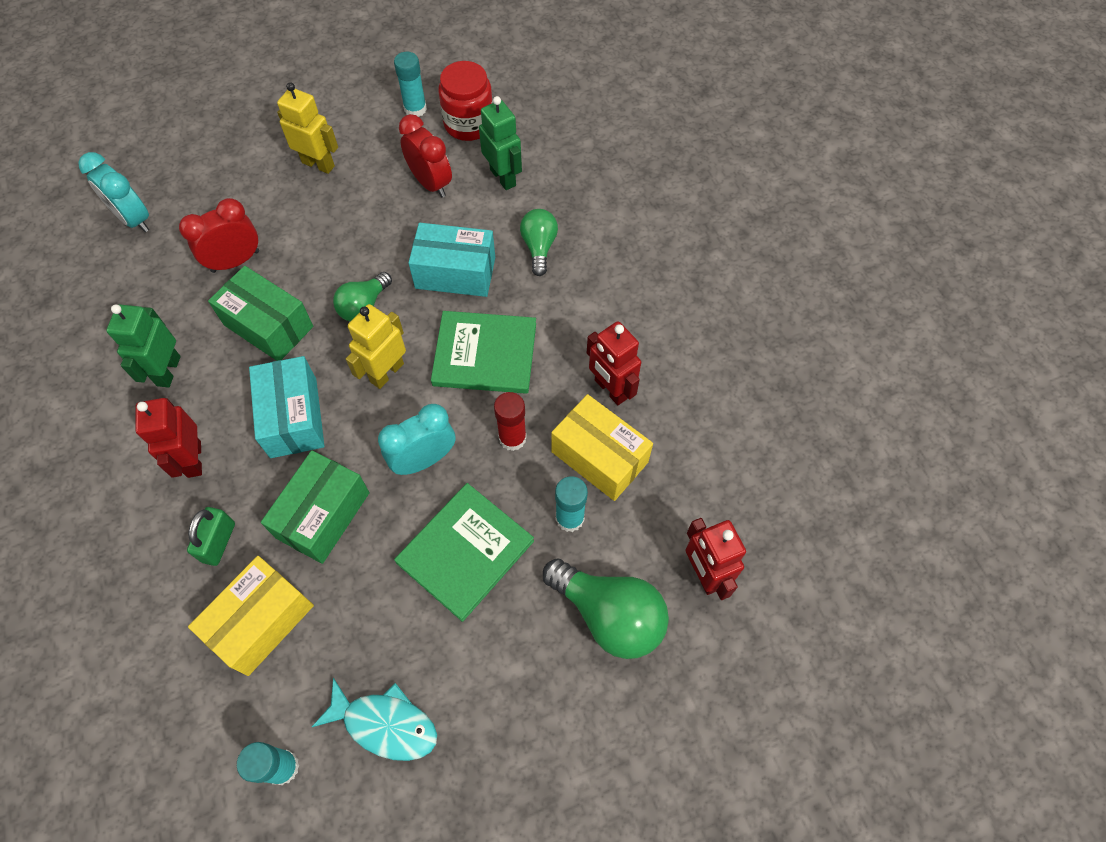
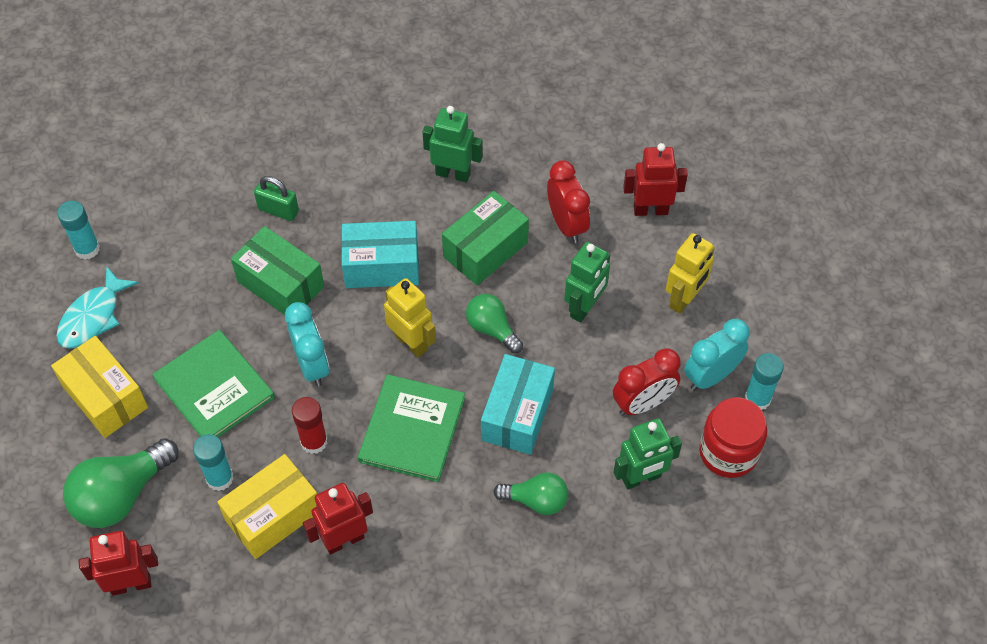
camera: 100 degrees right, 5 degrees down
turquoise clock [78,152,149,232] -> turquoise clock moved to [684,319,750,391]
red robot [135,398,202,478] -> red robot moved to [623,143,688,216]
yellow box [188,556,314,676] -> yellow box moved to [51,336,148,438]
none -> green robot [564,242,610,323]

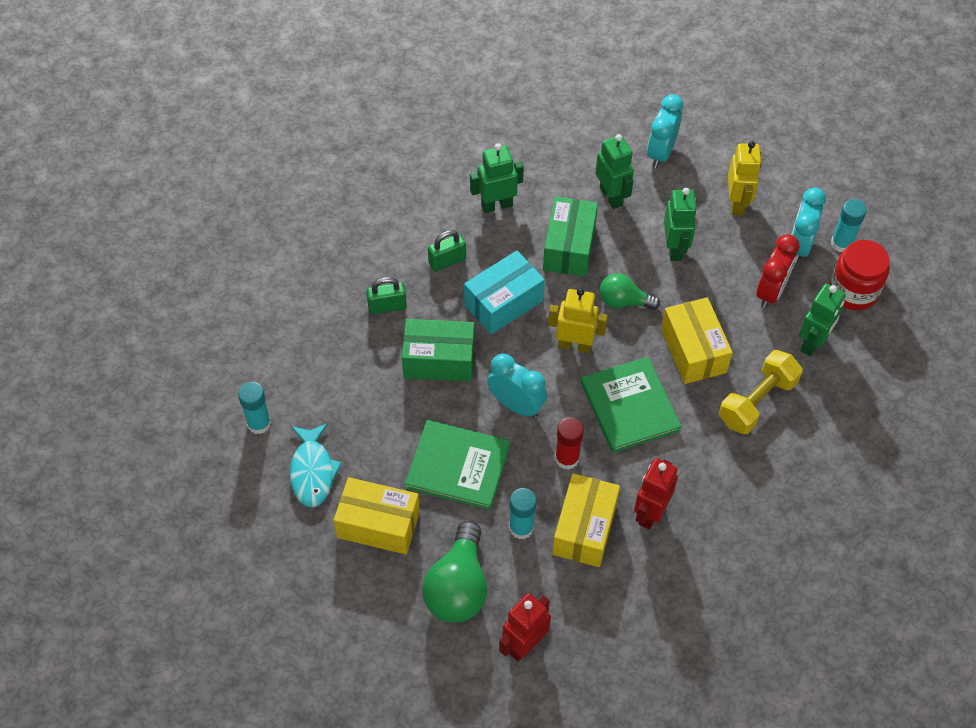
camera: 35 degrees left, 0 degrees up
turquoise box [481,354,555,455] -> yellow box [661,297,733,384]
green light bulb [493,472,568,515] -> yellow dumbbell [719,350,803,434]
red clock [547,160,590,243] -> green robot [595,134,634,209]
red robot [623,143,688,216] -> turquoise clock [647,94,683,168]
none -> green padlock [428,230,466,272]

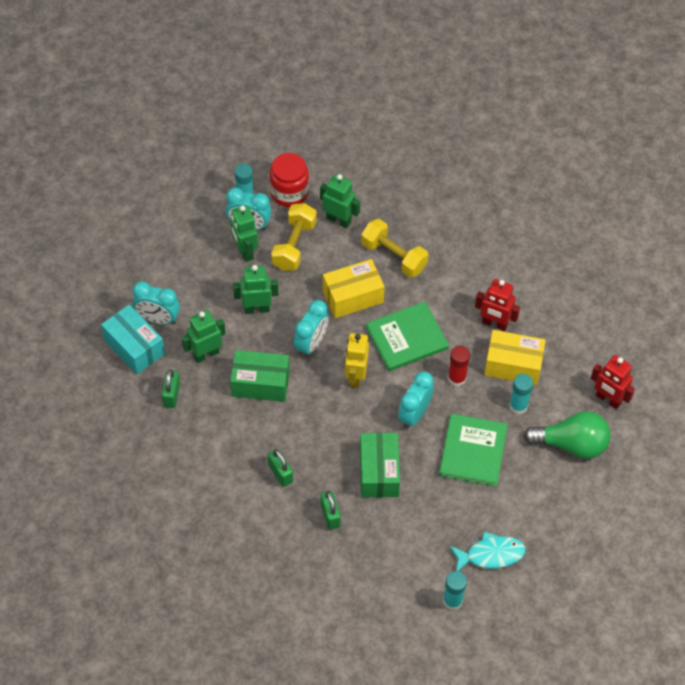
camera: 95 degrees left, 0 degrees up
yellow box [334,477,420,554] -> none
turquoise box [464,251,545,334] -> turquoise box moved to [101,304,165,374]
green robot [470,143,524,213] -> green robot moved to [230,205,258,262]
green light bulb [600,273,660,310] -> turquoise clock [294,300,329,357]
yellow robot [728,141,762,215] -> none
red clock [756,234,800,308] -> yellow dumbbell [271,203,317,271]
none -> green padlock [162,369,180,408]

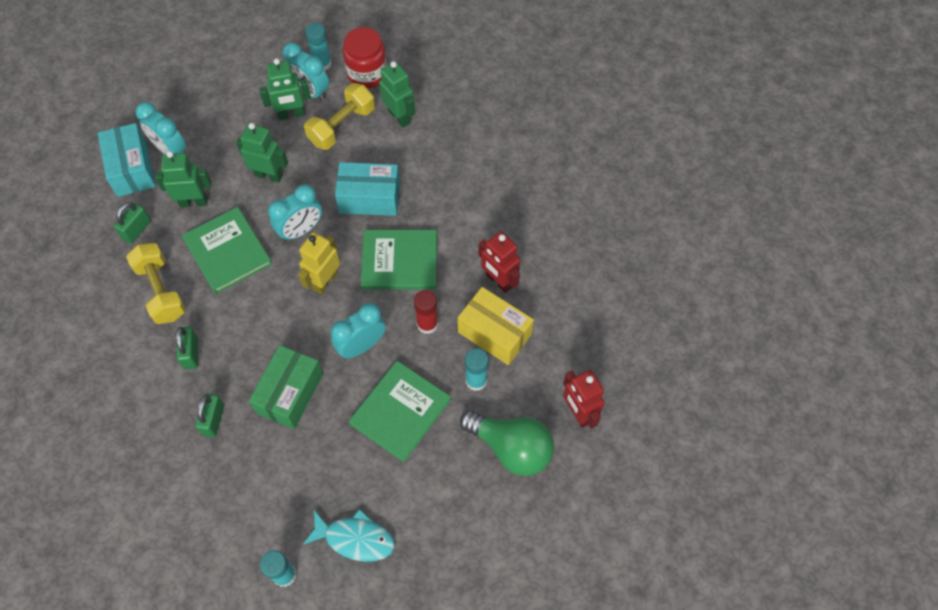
camera: 25 degrees right, 5 degrees up
green robot [230,205,258,262] -> green robot turned 105 degrees counterclockwise [259,58,311,120]
green box [230,350,289,402] -> green book [182,207,272,294]
yellow box [323,259,385,318] -> turquoise box [335,162,400,216]
yellow dumbbell [361,219,429,278] -> yellow dumbbell moved to [126,243,186,324]

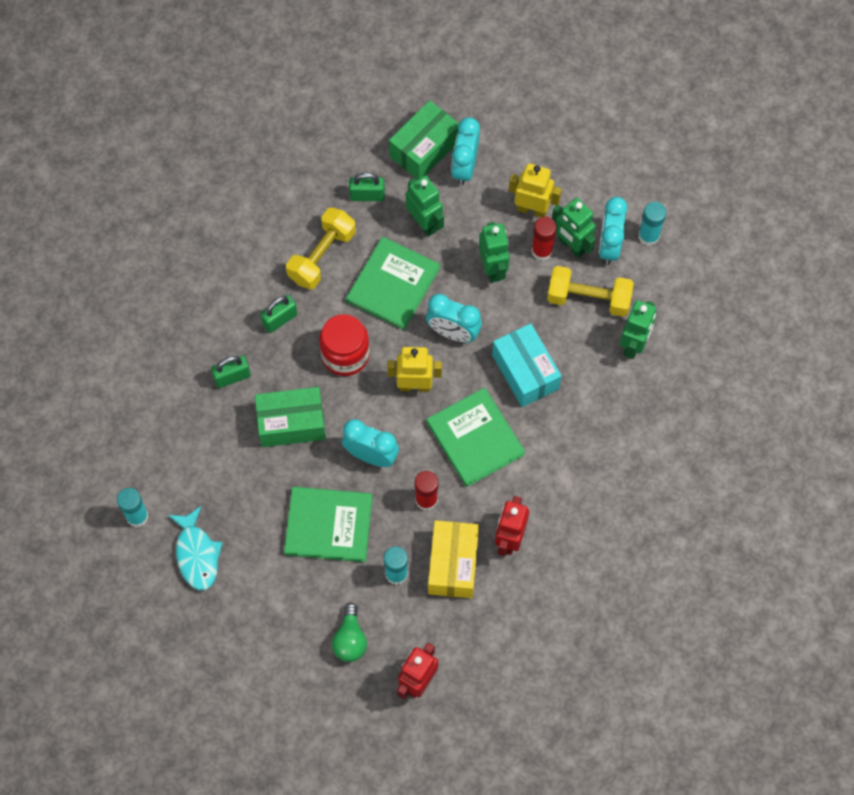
camera: 60 degrees right, 5 degrees up
turquoise box [98,123,156,197] -> green box [389,100,459,180]
red jar [343,27,387,88] -> red jar moved to [319,314,369,376]
green light bulb [460,410,554,476] -> green light bulb [332,603,367,662], size x0.60
none -> yellow robot [509,163,562,217]
none -> red glue stick [532,217,557,261]

